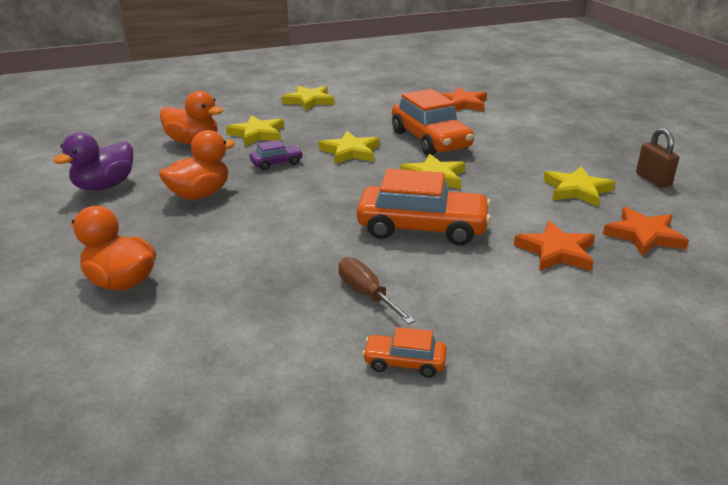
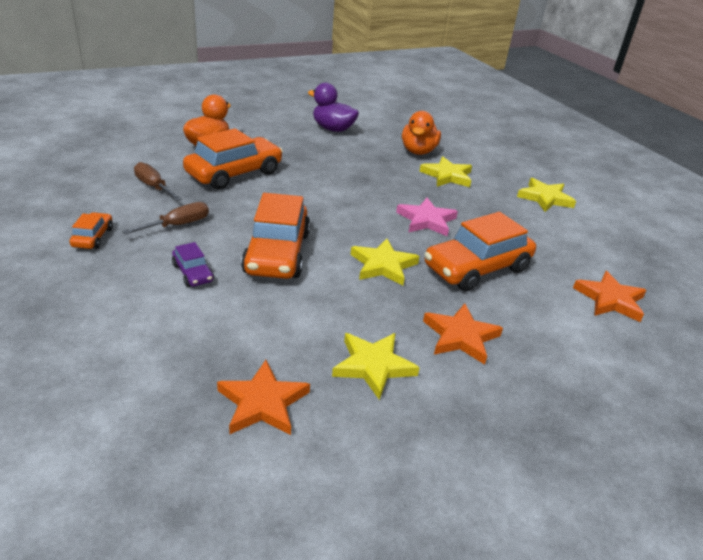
camera: 80 degrees right, 5 degrees up
orange duck [159,130,235,200] -> none
purple car [249,140,303,170] -> purple car moved to [172,242,214,287]
yellow star [319,131,380,164] -> pink star [396,198,458,236]
orange star [514,221,595,271] -> orange star moved to [423,304,503,365]
brown padlock [636,128,679,188] -> none
none -> brown screwdriver [134,162,182,201]
none -> orange car [183,128,283,190]

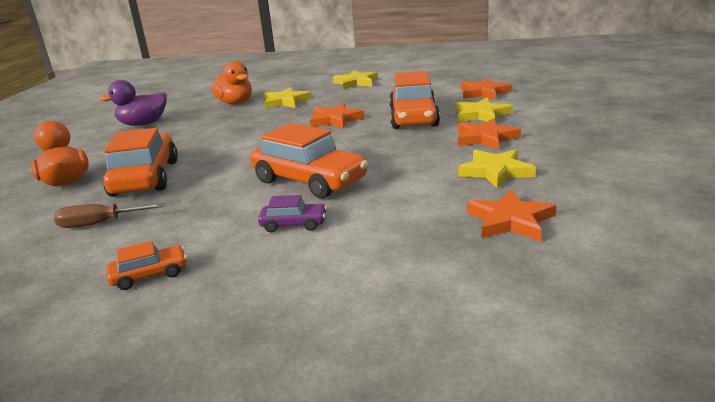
camera: 50 degrees left, 10 degrees down
orange car [69,212,113,249] -> orange car turned 120 degrees clockwise [107,241,187,290]
brown screwdriver [122,202,209,234] -> none
yellow star [351,239,419,286] -> yellow star moved to [456,98,513,122]
pink star [396,198,458,236] -> orange star [310,103,365,128]

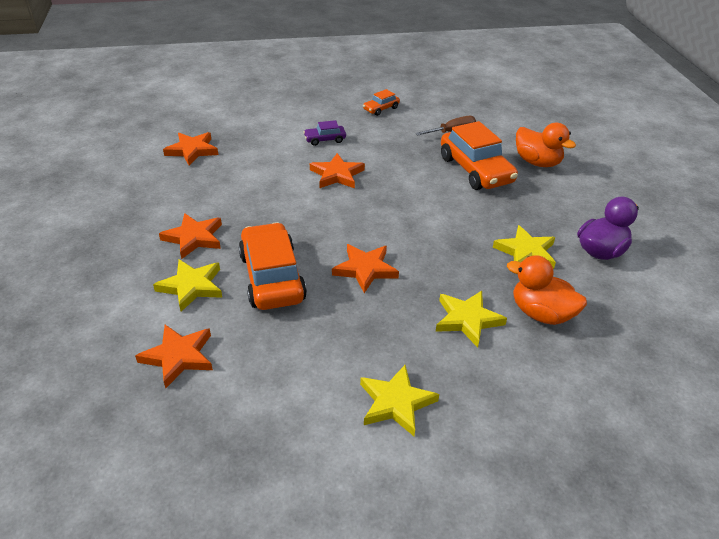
camera: 160 degrees right, 15 degrees up
orange car [251,123,368,199] -> orange star [310,153,365,188]
yellow star [458,149,536,188] -> yellow star moved to [493,225,556,269]

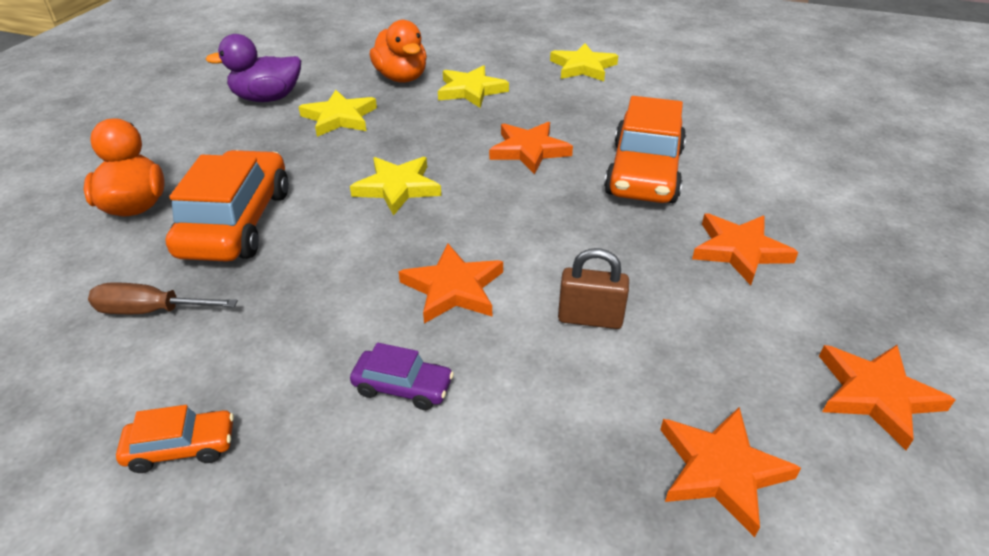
camera: 150 degrees left, 0 degrees up
orange star [135,325,213,388] -> orange star moved to [819,345,955,450]
yellow star [153,259,222,312] -> yellow star moved to [350,157,441,216]
none -> brown padlock [558,248,629,329]

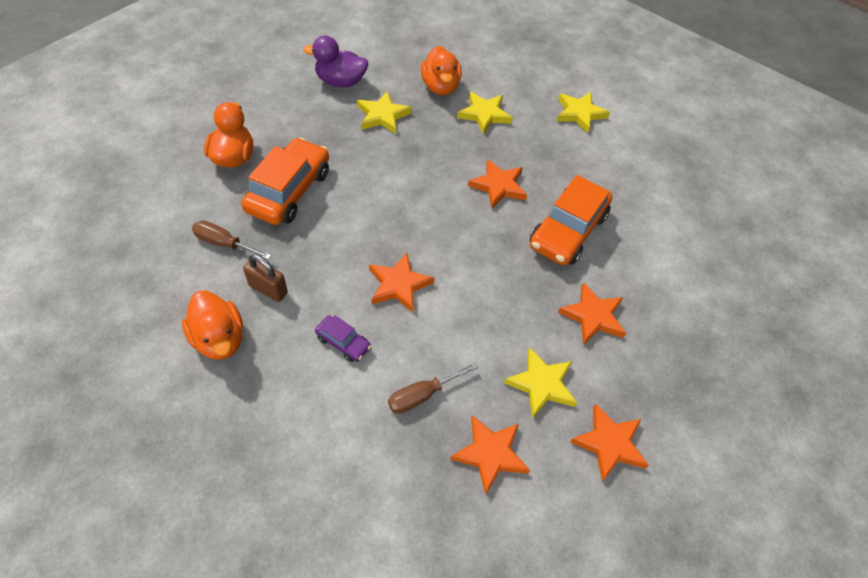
camera: 15 degrees right, 15 degrees up
orange car [116,405,234,473] -> orange duck [182,290,243,360]
yellow star [350,157,441,216] -> yellow star moved to [504,347,577,418]
brown padlock [558,248,629,329] -> brown padlock moved to [243,254,288,302]
none -> brown screwdriver [388,363,478,414]

